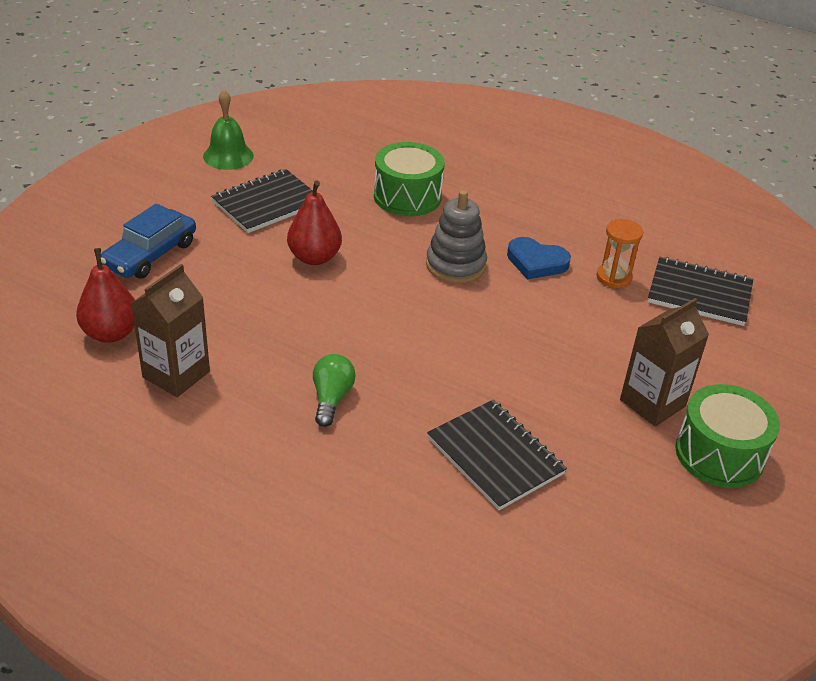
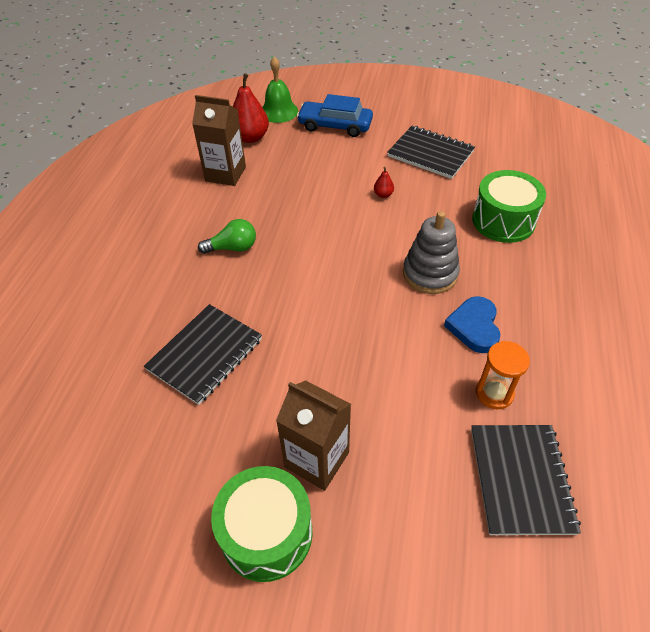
camera: 75 degrees right, 10 degrees up
green bell [203,90,254,170] -> green bell moved to [262,56,298,123]
red pear [287,180,342,265] -> red pear [374,167,394,198], size x0.47

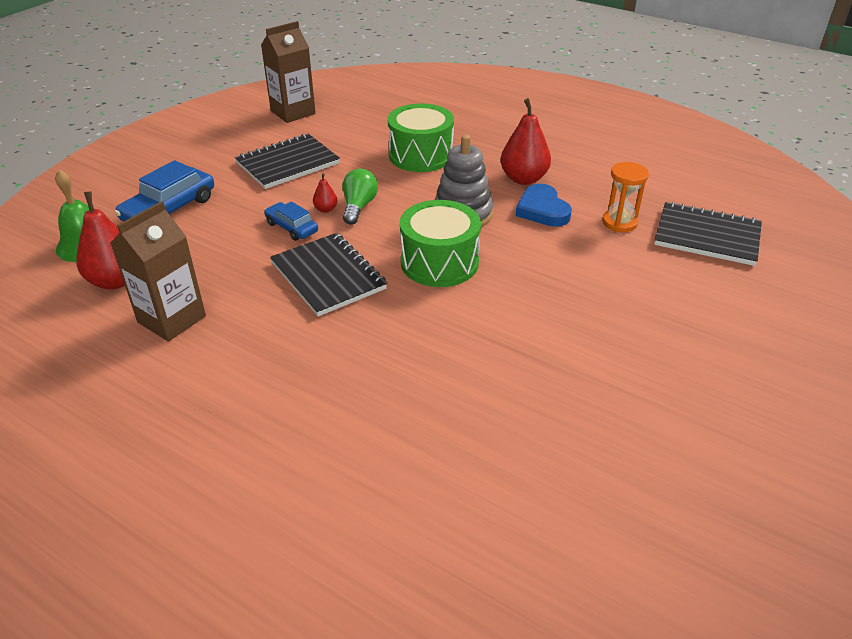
camera: 70 degrees left, 10 degrees down
black notebook [144,304,262,405] -> black notebook moved to [270,233,387,316]
green light bulb [198,219,256,254] -> green light bulb moved to [343,169,378,225]
green drum [211,466,312,582] -> green drum moved to [400,200,481,287]
brown carton [276,380,351,491] -> brown carton moved to [261,21,316,123]
blue heart [444,296,500,353] -> blue heart turned 45 degrees clockwise [515,184,572,227]
none -> blue car [264,201,318,241]
none -> red pear [501,98,551,185]

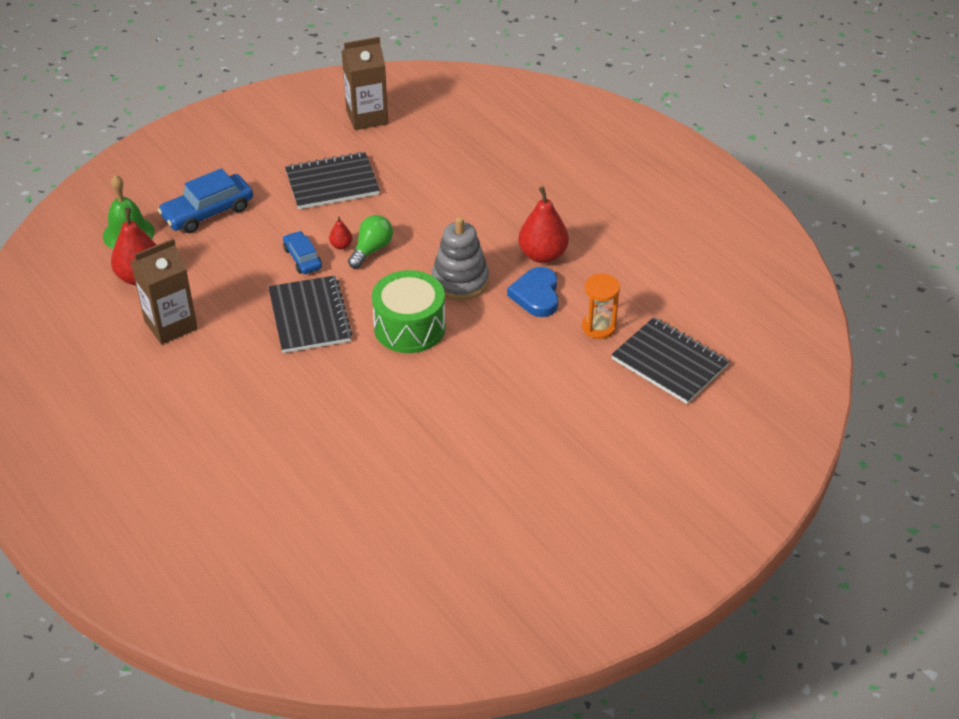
camera: 20 degrees right, 5 degrees up
green drum [388,103,454,172] -> none

